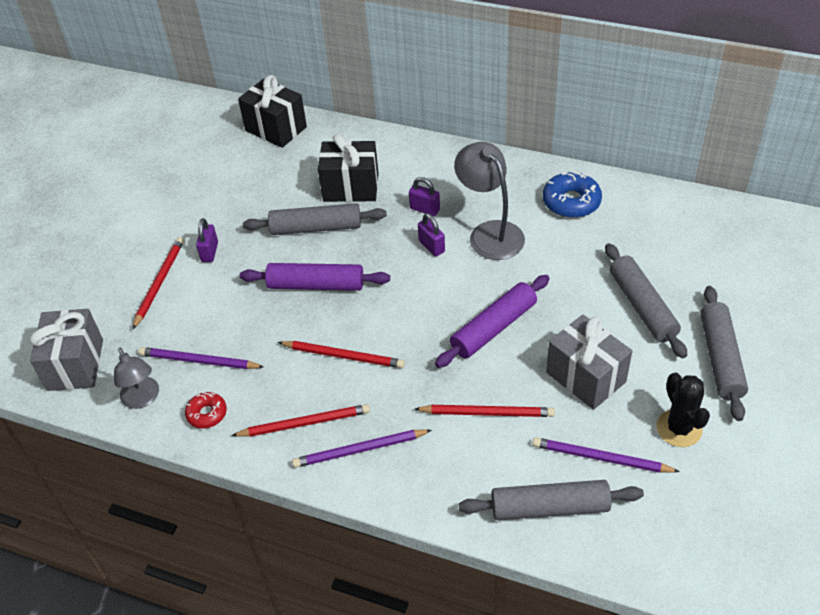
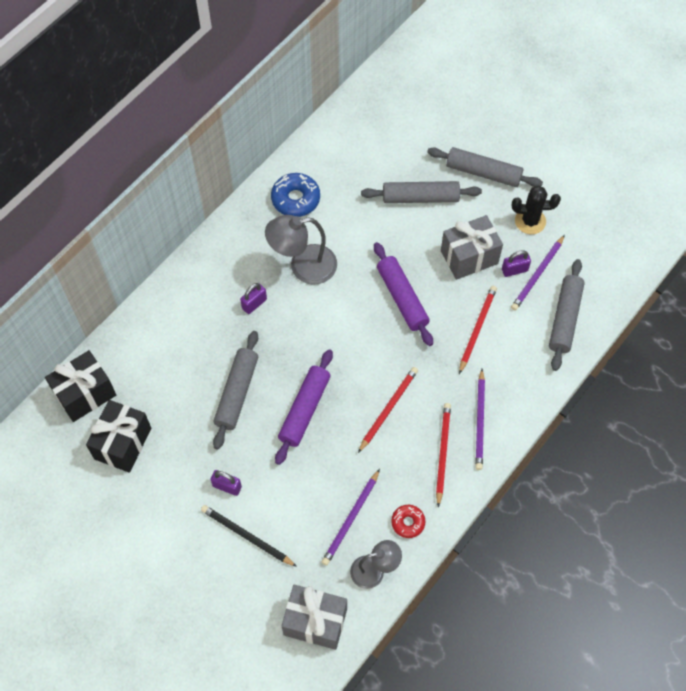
camera: 75 degrees left, 15 degrees up
red pencil [132,237,184,330] -> black pencil [201,505,297,567]
black gift [318,133,379,202] -> black gift moved to [86,400,151,473]
purple padlock [418,213,445,256] -> purple padlock moved to [502,250,531,277]

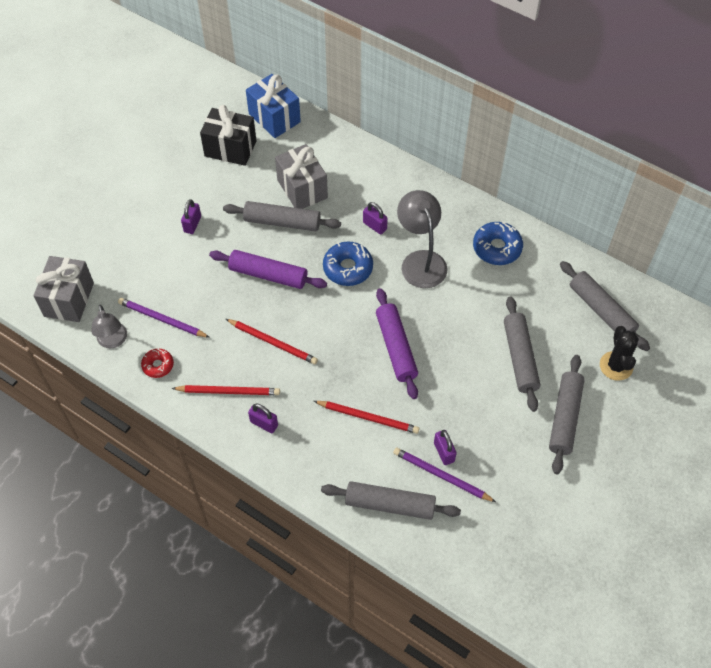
camera: 85 degrees right, 5 degrees down
black gift [45,350,116,422] -> blue gift [246,74,301,138]
black pencil [201,505,297,567] -> none
purple rolling pin [374,242,433,346] -> purple rolling pin turned 75 degrees counterclockwise [376,288,418,399]
grey gift [441,215,503,280] -> grey gift moved to [275,144,328,209]
purple pencil [475,369,485,470] -> purple padlock [248,403,278,433]
black cactus [512,186,561,234] -> black cactus moved to [600,326,639,381]
none -> blue donut [323,242,373,286]
none -> grey rolling pin [560,261,650,351]

